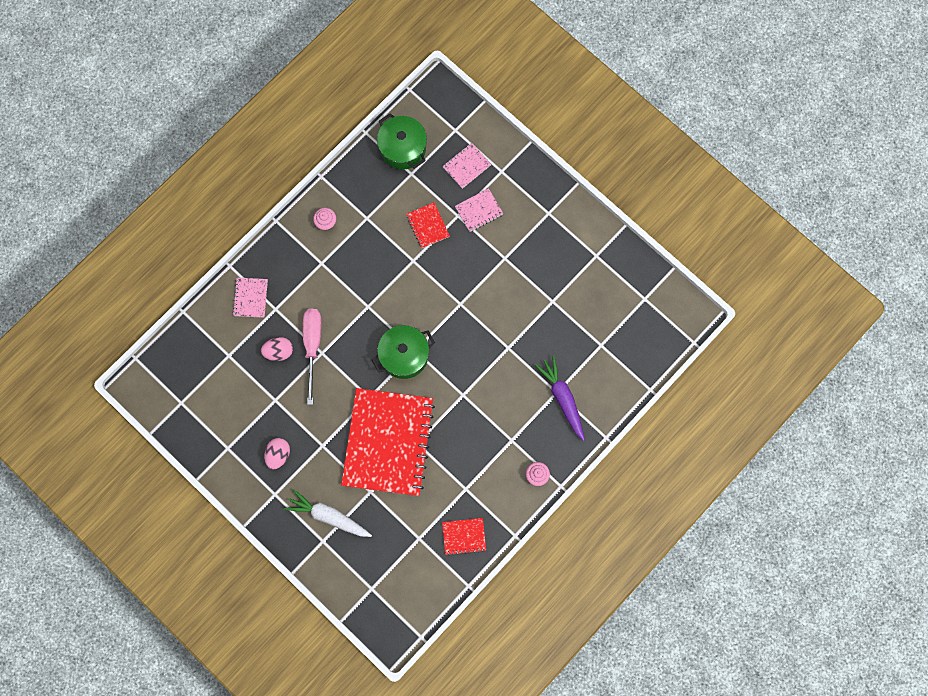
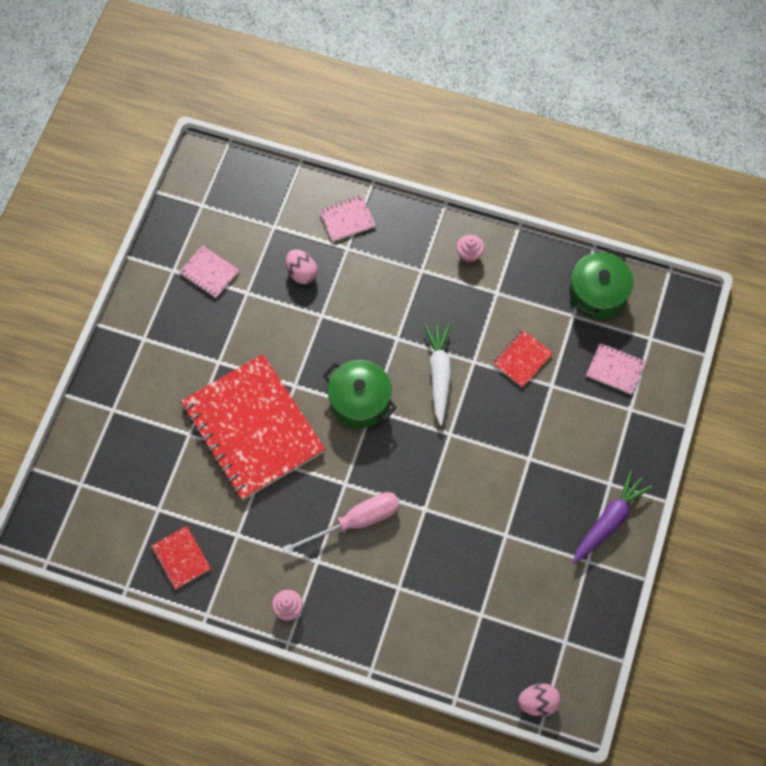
camera: 65 degrees right, 10 degrees down
pink egg [264,438,290,470] -> pink egg moved to [518,683,561,717]
white carrot [284,489,372,537] -> white carrot moved to [424,323,451,426]
pink screwdriver [303,309,322,405] -> pink screwdriver moved to [282,492,400,554]
red notebook [341,388,435,496] -> red notebook turned 75 degrees clockwise [180,354,325,500]
pink notebook [455,188,503,232] -> pink notebook moved to [179,245,239,298]
purple carrot [535,356,585,441] -> purple carrot moved to [573,470,653,564]

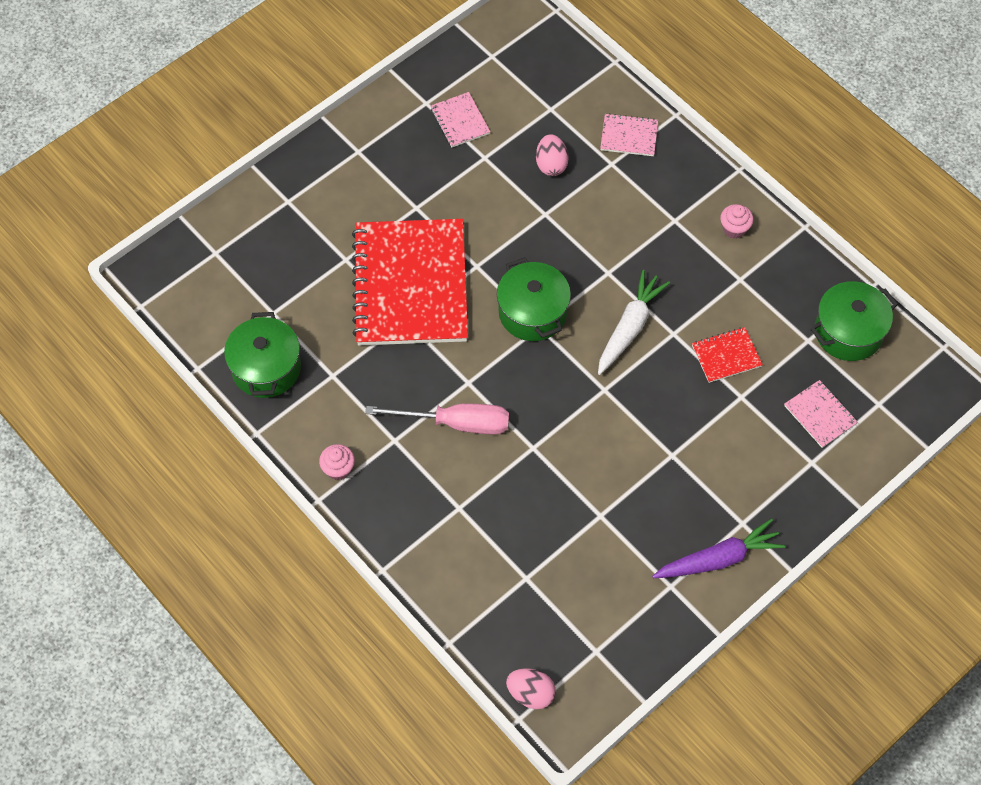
camera: 30 degrees right, 5 degrees down
red notebook [151,526,211,590] -> green pot [224,312,301,398]

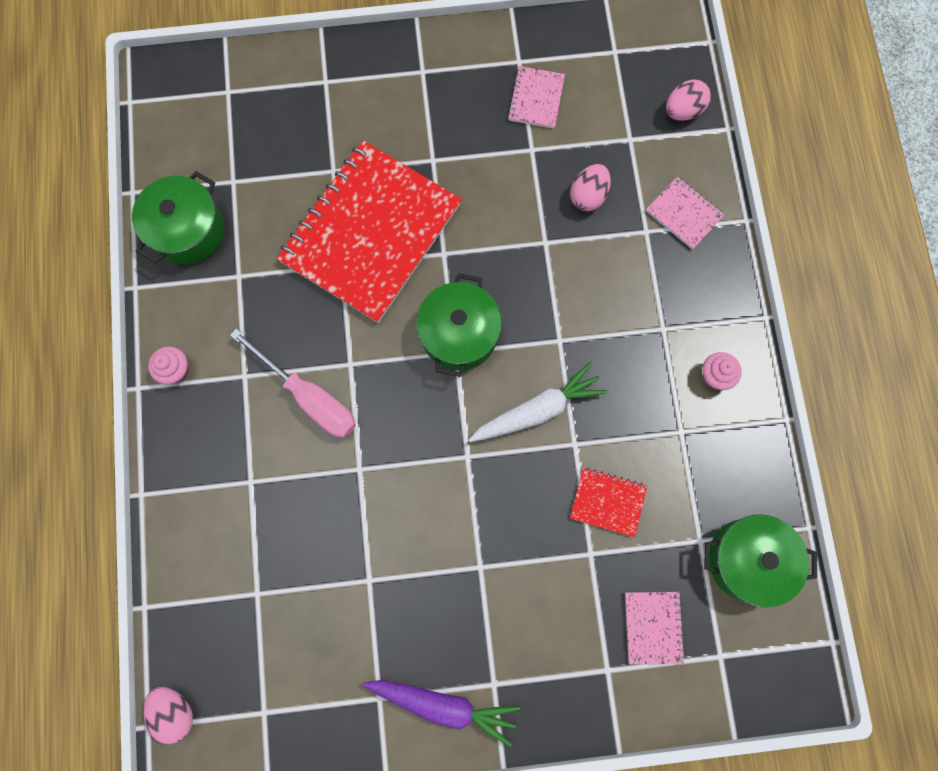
camera: 35 degrees right, 15 degrees up
none -> pink egg [666,79,711,121]

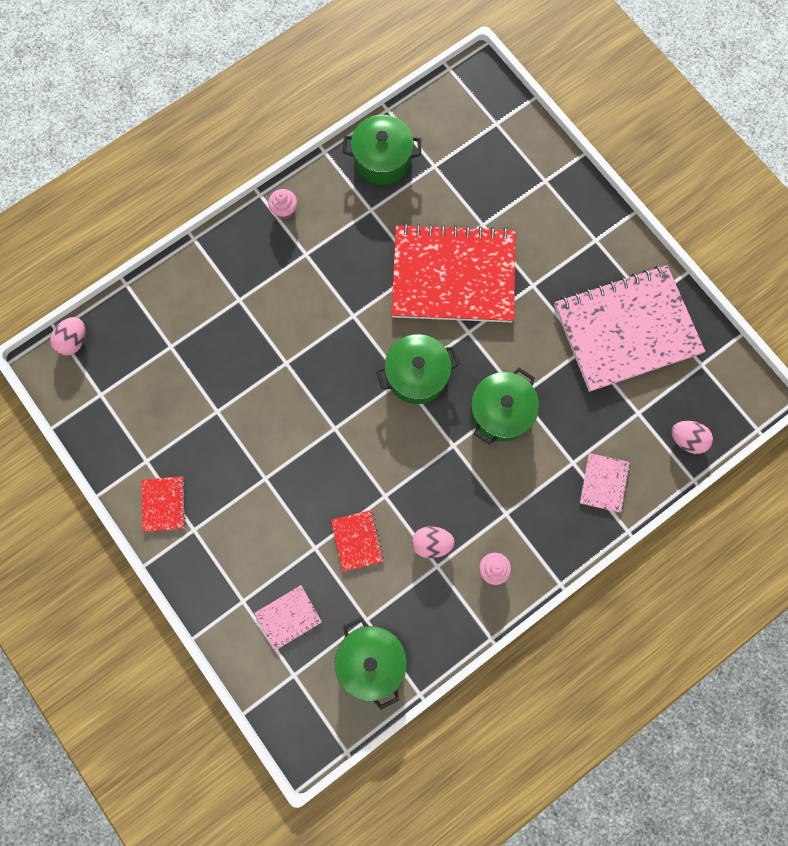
camera: 60 degrees right, 0 degrees up
pink screwdriver [230,328,356,438] -> none
purple carrot [363,680,520,747] -> red notebook [141,476,186,532]
white carrot [468,362,607,442] -> none
pink notebook [507,66,565,128] -> pink notebook [554,265,705,392], size x2.44
pink egg [570,164,611,212] -> pink egg moved to [412,526,455,559]
none -> green pot [471,368,539,445]

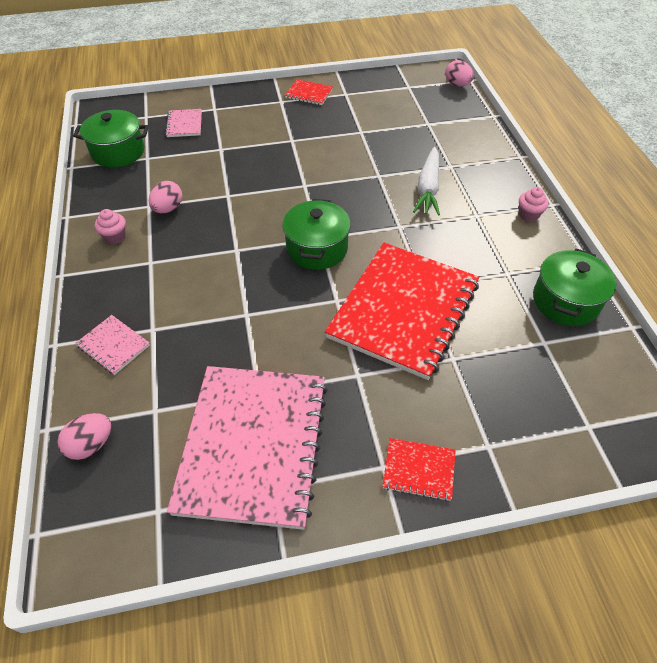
camera: 115 degrees right, 25 degrees down
red notebook [331,510,384,572] -> red notebook moved to [382,438,456,501]
green pot [471,368,539,445] -> none
none -> white carrot [413,147,440,216]

